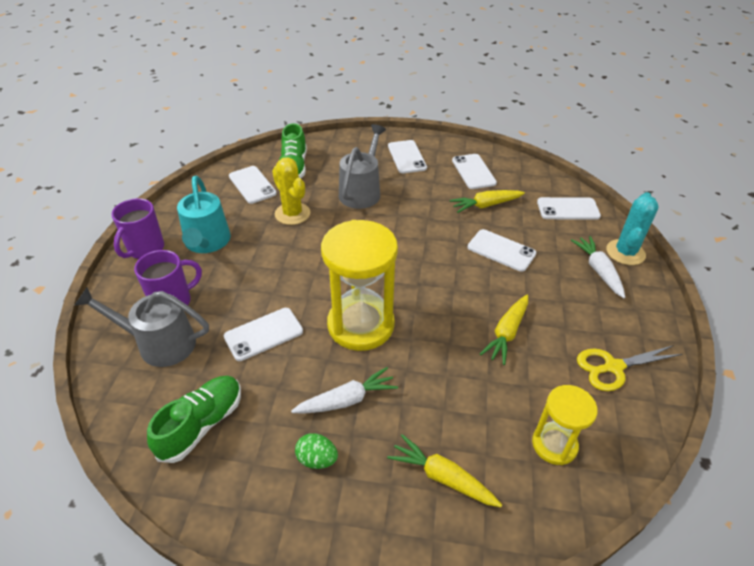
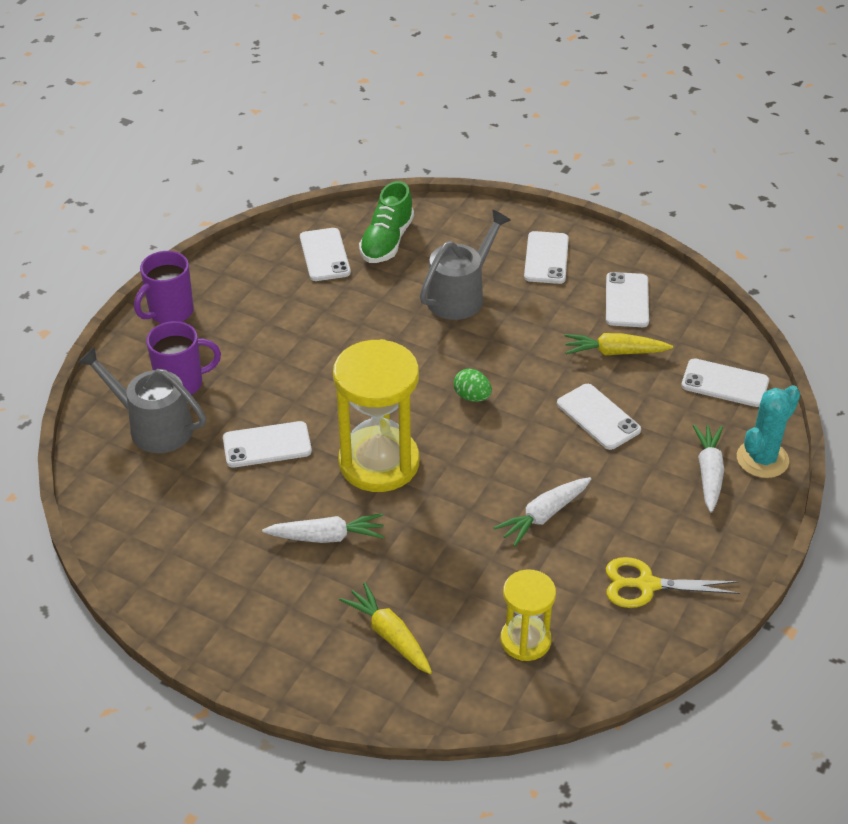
camera: 20 degrees right, 0 degrees up
green shoe [147,376,241,463] -> none
turquoise watering can [177,176,231,253] -> none
yellow cactus [272,157,310,225] -> none
green egg [295,433,338,469] -> green egg moved to [454,369,492,402]
yellow carrot [480,295,528,365] -> white carrot [493,477,591,547]

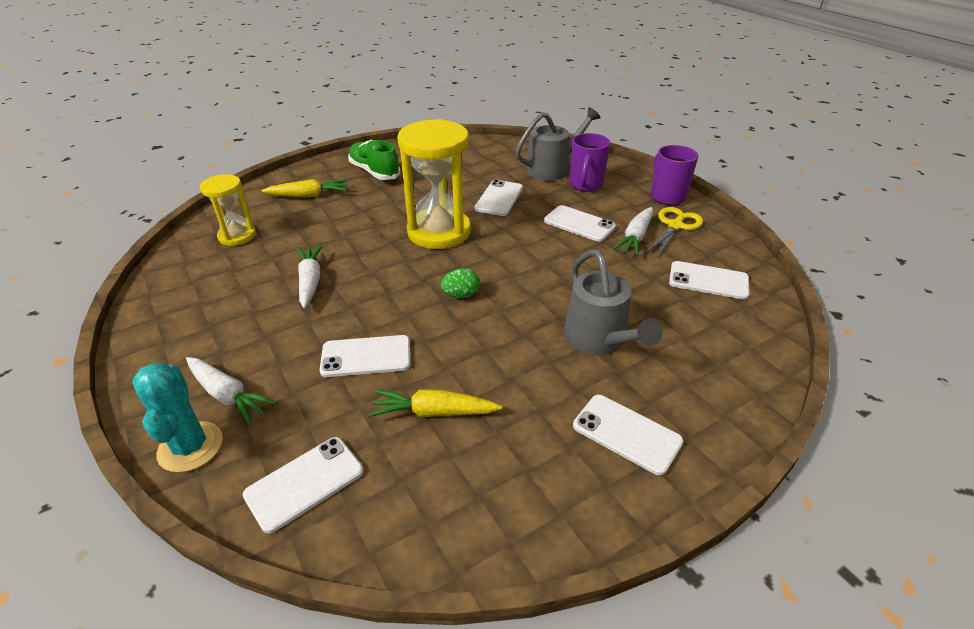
camera: 120 degrees right, 5 degrees down
white carrot [262,513,384,543] -> white carrot moved to [613,207,653,255]
green shoe [359,181,414,263] -> green shoe moved to [348,140,400,180]
yellow carrot [564,333,673,356] -> yellow carrot turned 120 degrees counterclockwise [369,390,502,417]
white phone [606,272,649,327] -> white phone moved to [544,205,616,242]
yellow scissors [606,557,740,608] -> yellow scissors moved to [646,207,703,257]

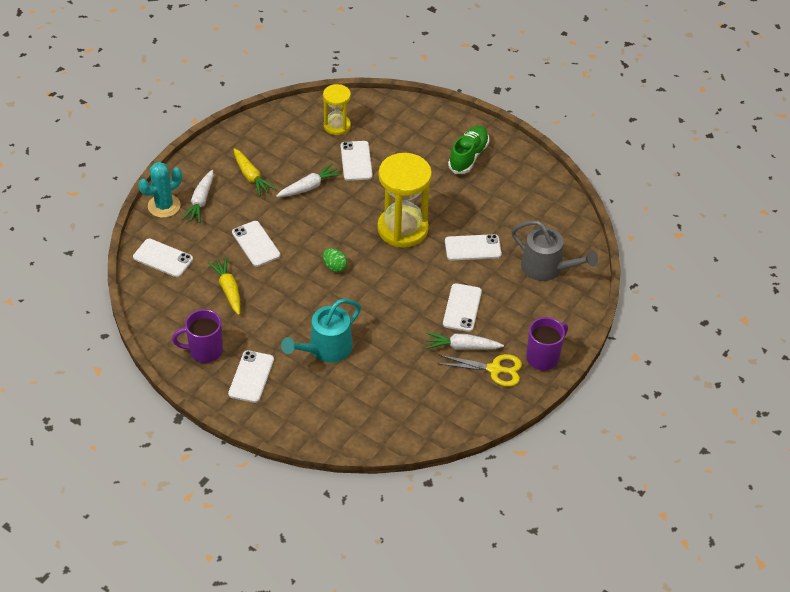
camera: 65 degrees right, 10 degrees up
yellow carrot [262,179,347,198] -> yellow carrot moved to [233,148,276,196]
grey watering can [564,250,663,355] -> turquoise watering can [281,299,361,362]
purple mug [569,133,610,192] -> purple mug moved to [172,309,223,363]
white phone [669,261,749,300] -> white phone moved to [341,141,373,181]

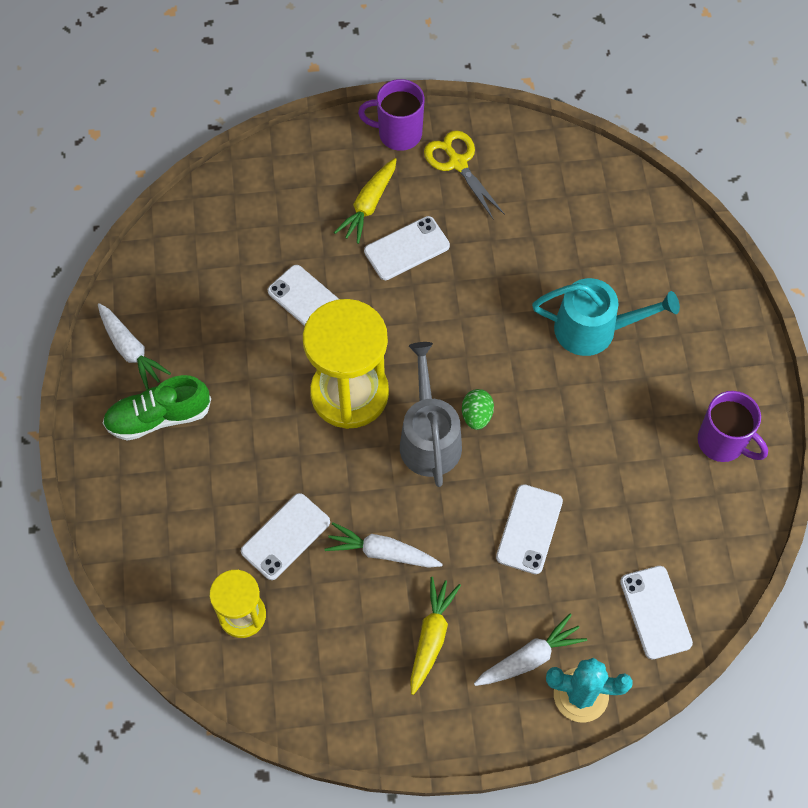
camera: 130 degrees left, 15 degrees up
yellow carrot [208,257,241,315] -> yellow carrot moved to [334,158,397,244]
white phone [228,350,274,403] -> none
white carrot [426,332,504,350] -> white carrot moved to [98,303,171,390]
grey watering can [511,220,598,281] -> grey watering can moved to [400,342,462,487]

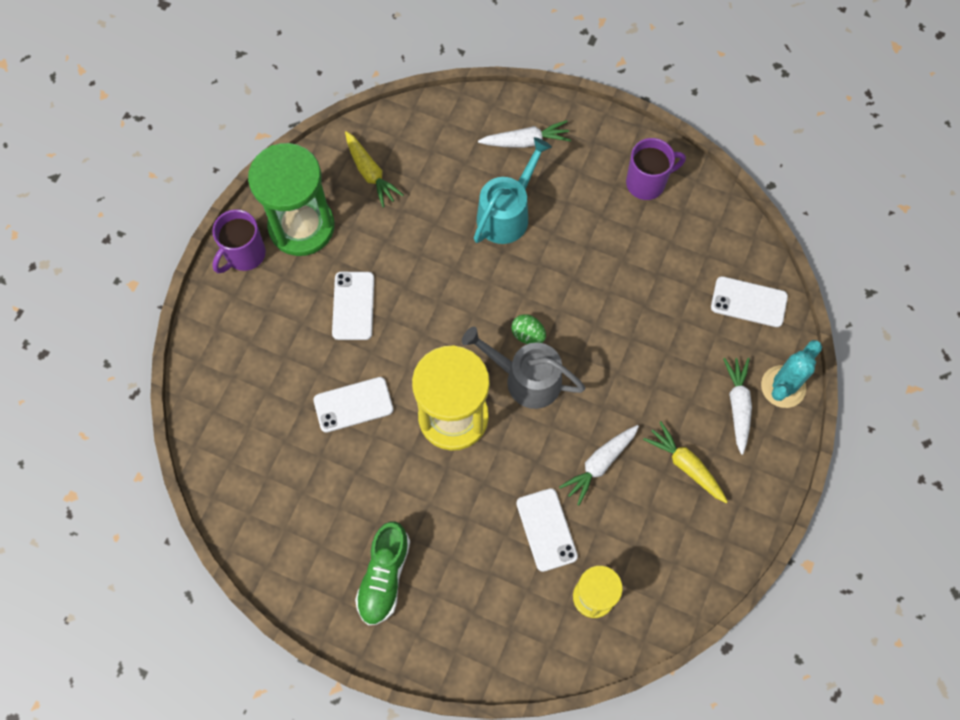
camera: 60 degrees left, 5 degrees up
white carrot [98,303,171,390] -> white carrot moved to [478,120,571,148]
yellow carrot [334,158,397,244] -> yellow carrot moved to [345,131,404,207]
yellow scissors [424,130,505,220] -> green hourglass [248,143,335,256]
white phone [496,484,563,574] -> none

